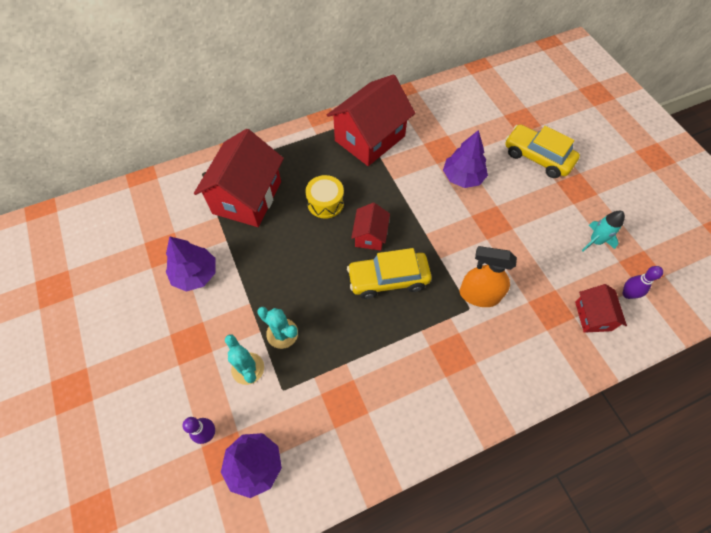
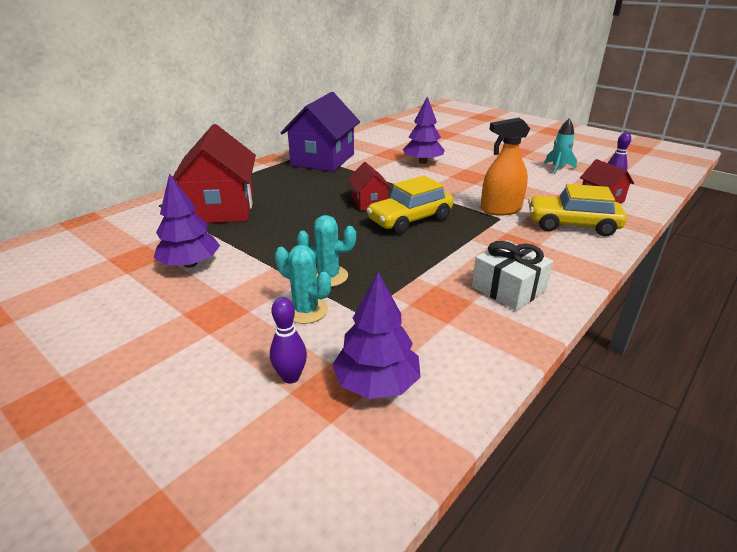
camera: 25 degrees left, 30 degrees down
yellow drum [305,175,344,219] -> none
red house [327,74,415,166] -> purple house [281,92,360,172]
yellow car [505,124,580,178] -> yellow car moved to [528,184,627,237]
none -> white gift [472,240,553,311]

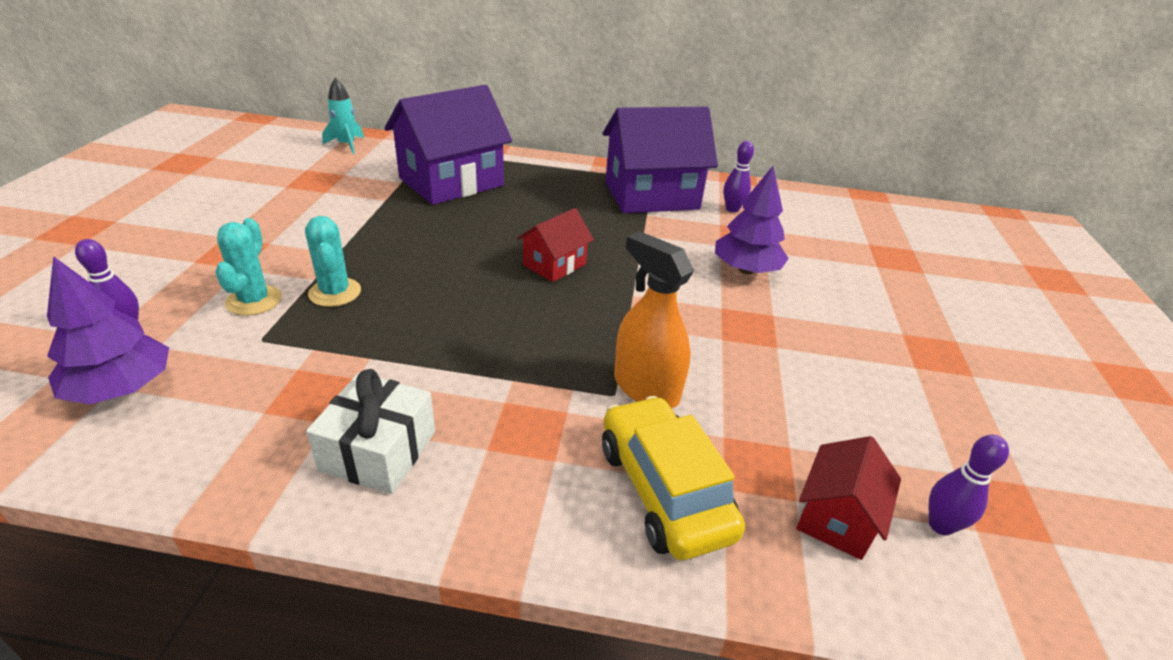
camera: 55 degrees right, 5 degrees up
purple tree [154,173,220,268] -> none
red house [173,124,256,223] -> purple house [384,85,512,205]
yellow car [367,176,453,234] -> none
turquoise rocket [545,118,577,174] -> turquoise rocket moved to [322,78,364,154]
none -> purple bowling pin [724,141,754,212]

